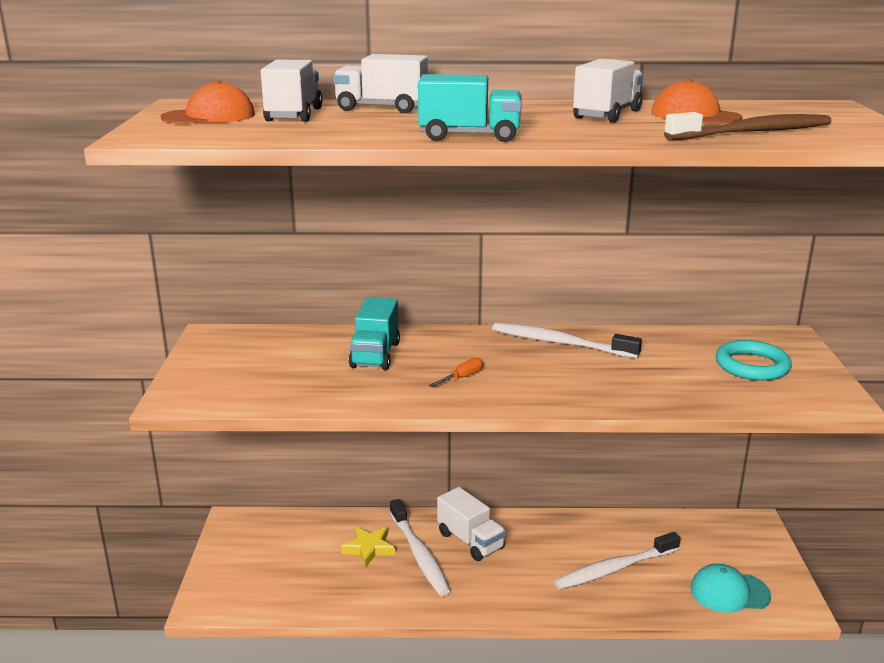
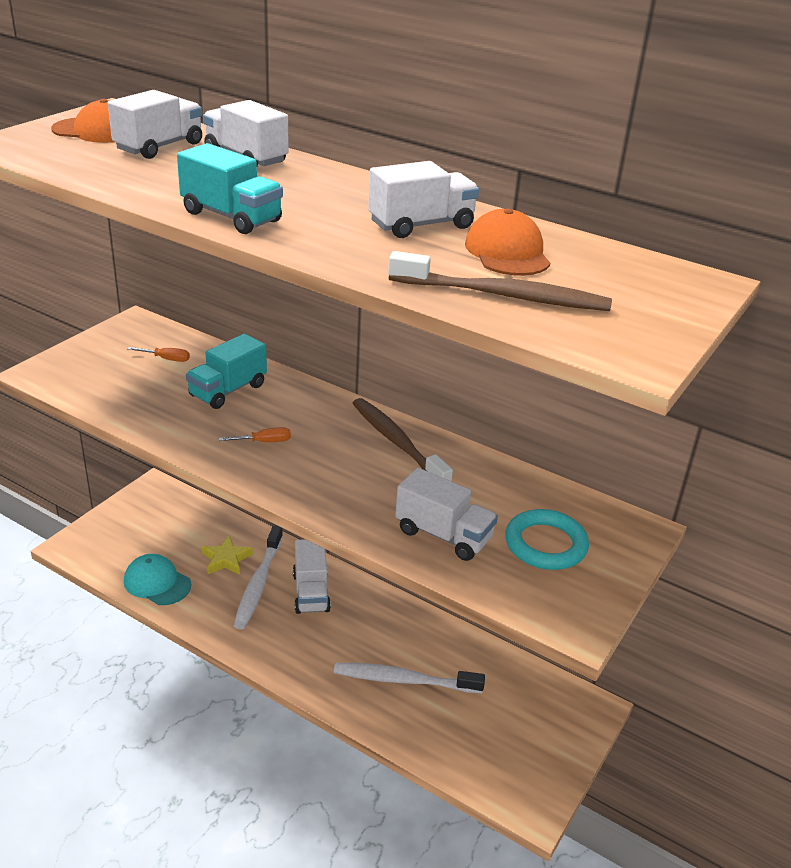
camera: 30 degrees right, 10 degrees up
white toothbrush [492,323,642,358] -> brown toothbrush [352,398,453,481]
turquoise cap [690,564,771,613] -> turquoise cap moved to [124,554,191,605]
none -> orange screwdriver [128,347,190,362]
none -> white truck [395,468,498,561]

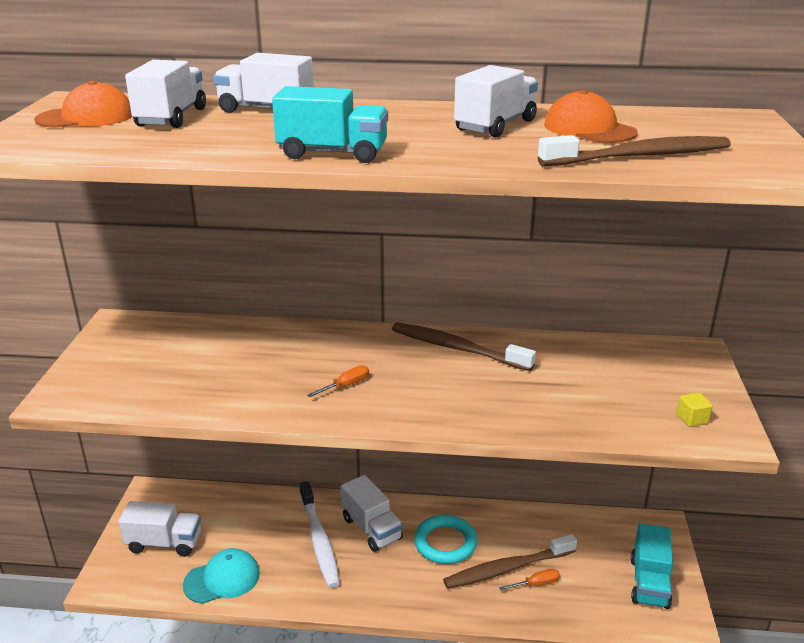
camera: 25 degrees left, 5 degrees down
turquoise cap [124,554,191,605] -> turquoise cap turned 150 degrees clockwise [183,548,260,604]
orange screwdriver [128,347,190,362] -> orange screwdriver moved to [499,569,560,591]
turquoise truck [186,334,267,409] -> turquoise truck moved to [631,523,673,609]
yellow star [201,536,253,575] -> none
white toothbrush [334,663,485,694] -> brown toothbrush [443,534,577,589]
white truck [395,468,498,561] -> white truck moved to [119,501,201,557]
turquoise ring [505,509,589,570] -> turquoise ring moved to [414,515,477,564]
none -> yellow cube [677,392,713,427]

